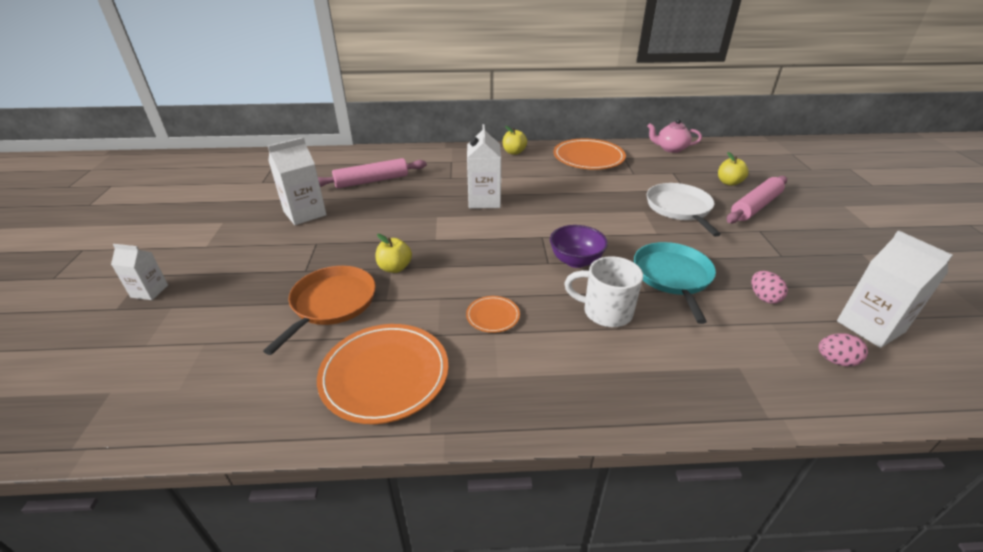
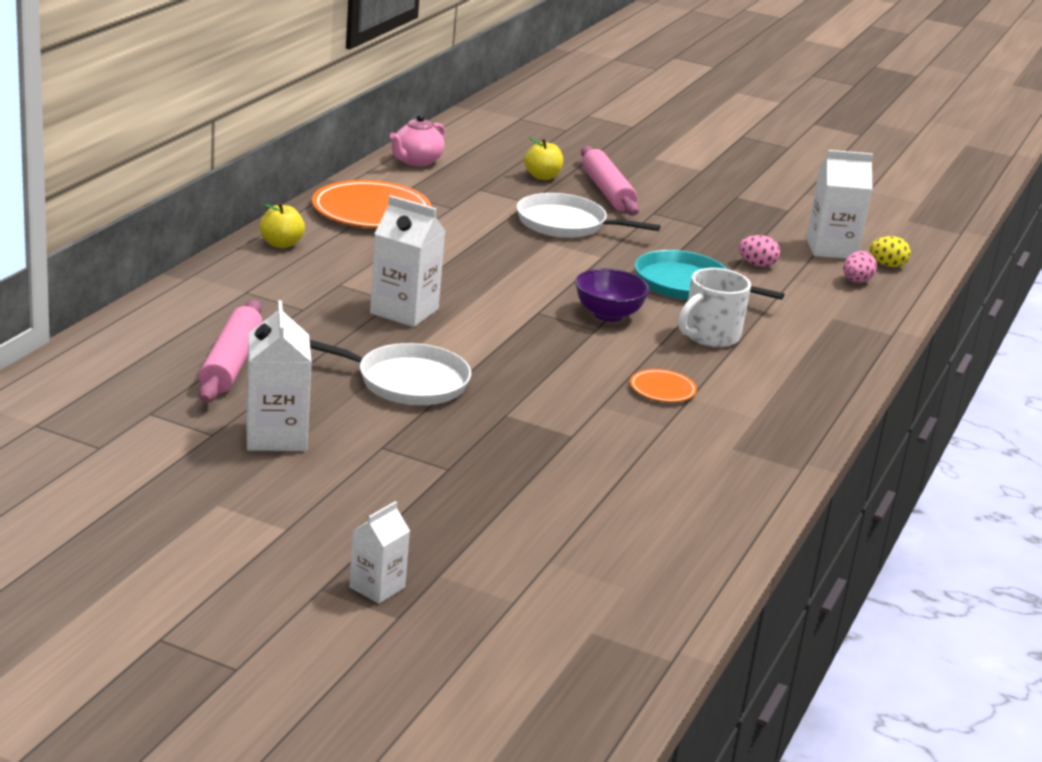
camera: 65 degrees left, 10 degrees down
orange pan [263,266,376,355] -> none
orange plate [317,324,449,424] -> none
yellow apple [376,234,412,273] -> none
none -> white pan [309,339,471,405]
none -> yellow egg [870,236,911,267]

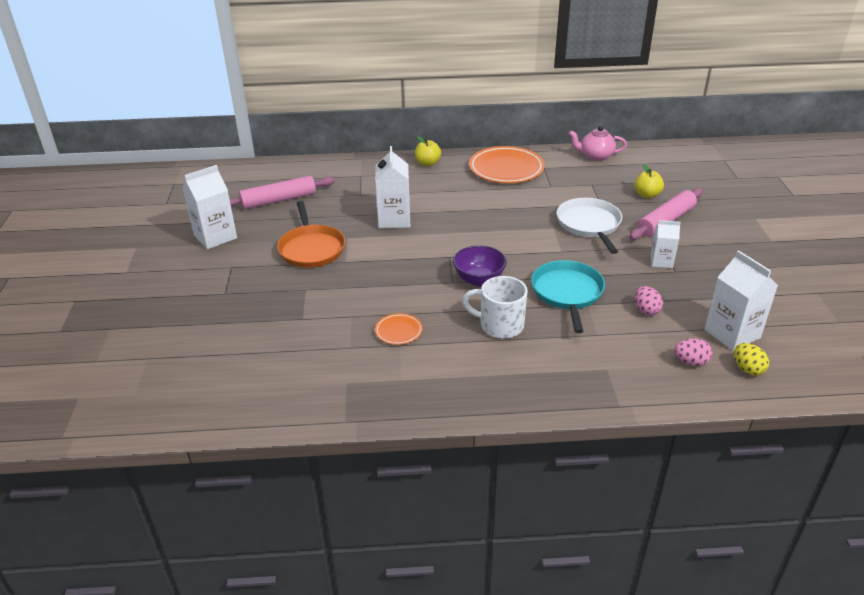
camera: 65 degrees right, 10 degrees up
white pan [309,339,471,405] -> orange pan [277,201,345,268]
white carton [349,501,410,604] -> white carton moved to [650,220,681,268]

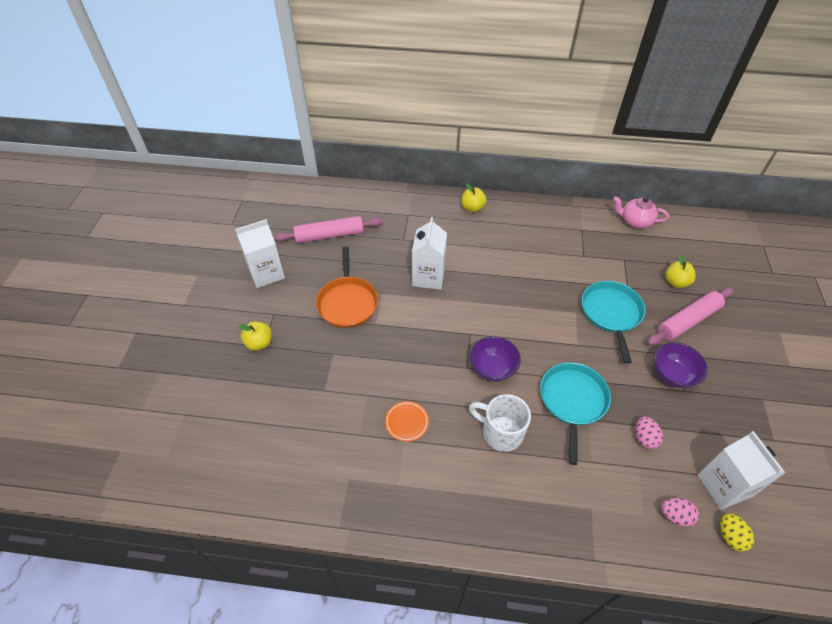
camera: 10 degrees right, 15 degrees up
orange plate [469,146,545,183] -> none
white pan [557,198,622,254] -> turquoise pan [582,281,646,364]
white carton [650,220,681,268] -> purple bowl [654,342,708,388]
none -> yellow apple [239,321,272,351]

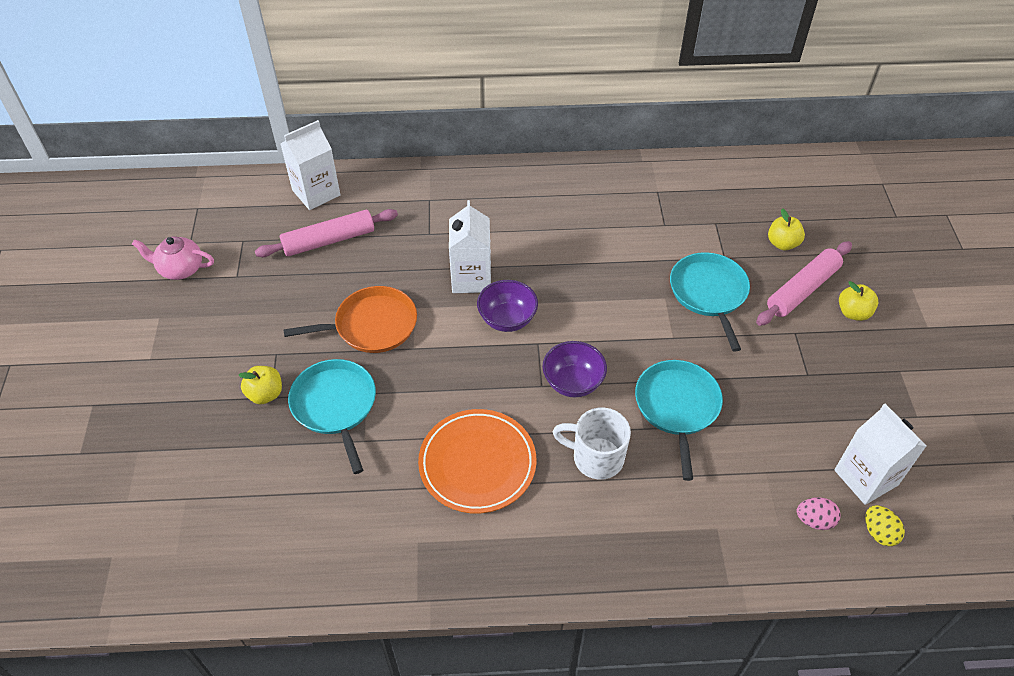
camera: 10 degrees left, 0 degrees up
white carton [235,219,285,288] -> white carton moved to [281,120,340,210]
orange pan [316,246,378,328] -> orange pan turned 90 degrees counterclockwise [283,286,417,353]
orange plate [385,401,429,442] -> orange plate [418,409,536,513], size x2.10
yellow apple [462,183,487,212] -> yellow apple moved to [839,281,879,321]
pink teapot [613,196,669,228] -> pink teapot moved to [132,236,214,280]
pink egg [636,416,663,449] -> none
purple bowl [654,342,708,388] -> purple bowl moved to [477,280,538,332]
none -> turquoise pan [288,359,376,474]

